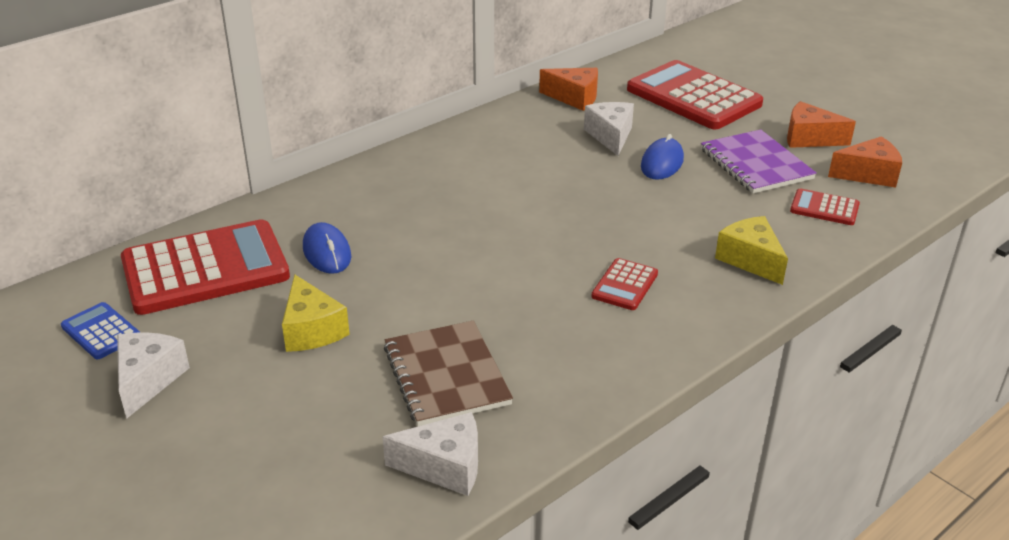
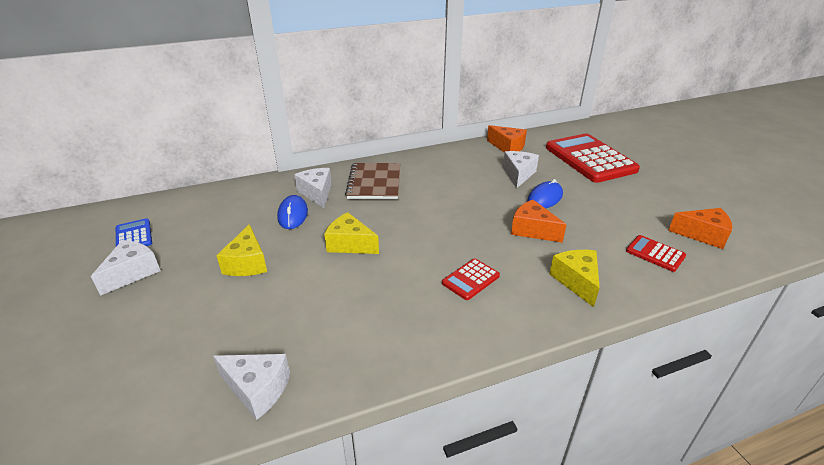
camera: 20 degrees right, 0 degrees up
red calculator [121,219,290,315] -> none
brown notebook [384,321,513,426] -> brown notebook moved to [345,163,400,199]
purple notebook [701,129,817,193] -> none
orange cheese [787,101,856,148] -> orange cheese moved to [511,200,567,243]
none -> white cheese [294,168,332,208]
none -> yellow cheese [324,212,379,254]

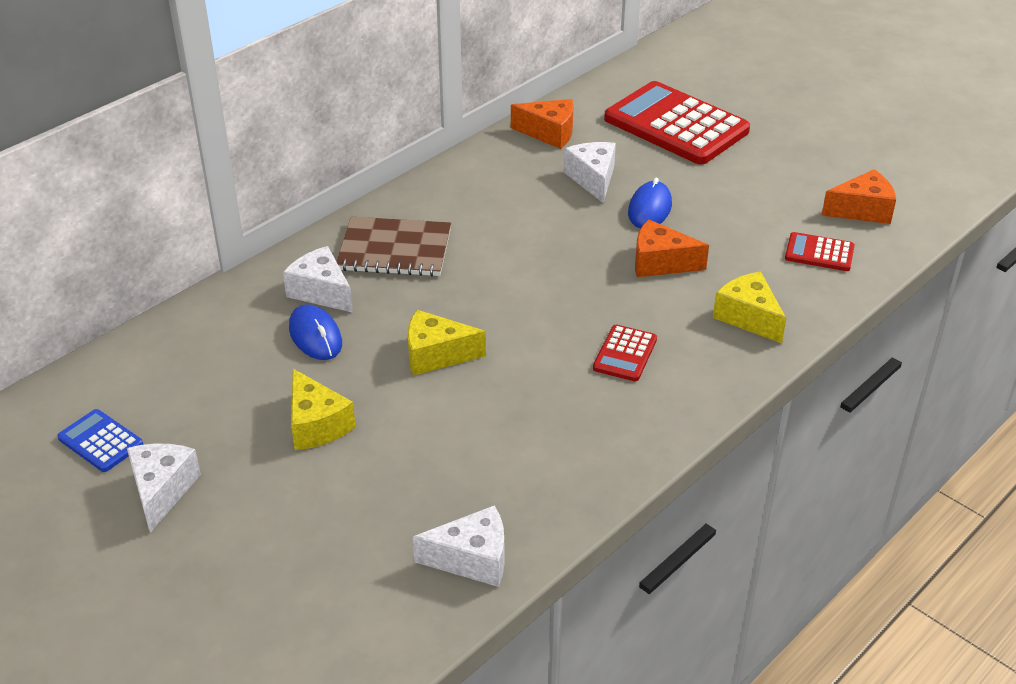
camera: 25 degrees left, 5 degrees up
brown notebook [345,163,400,199] -> brown notebook turned 60 degrees counterclockwise [336,217,451,277]

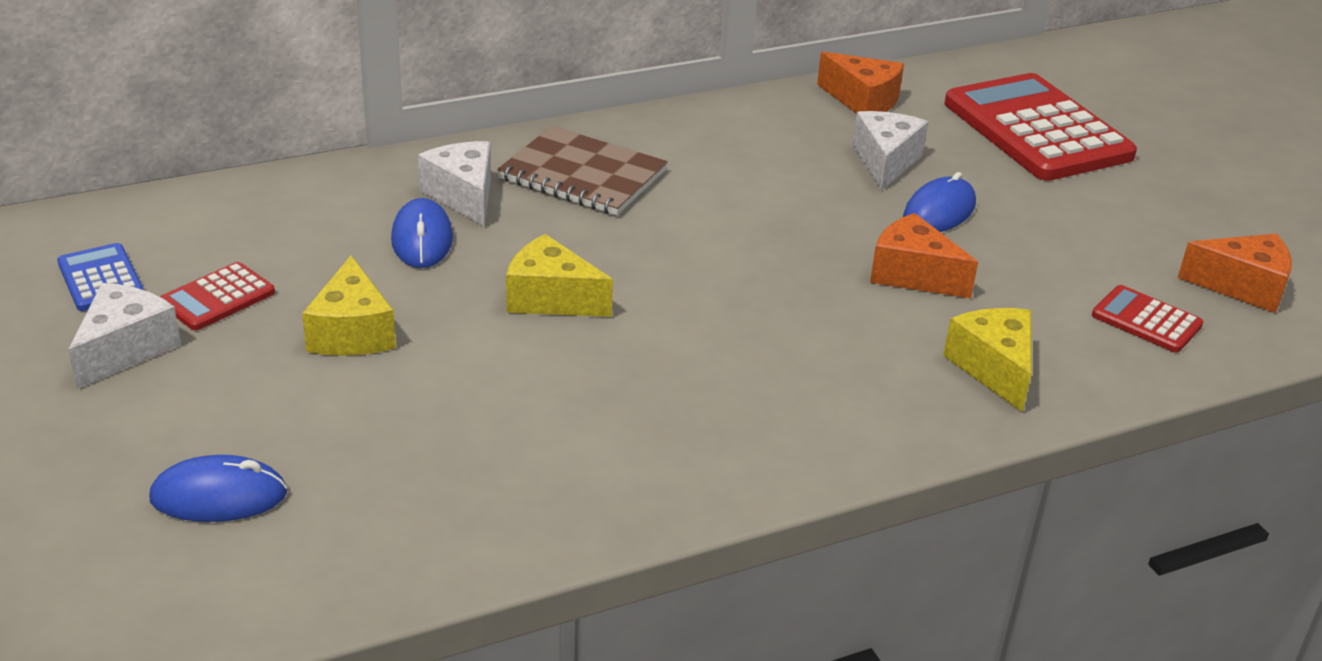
camera: 20 degrees right, 5 degrees down
white cheese [413,505,504,587] -> none
red calculator [593,325,657,381] -> red calculator moved to [160,262,275,330]
none -> blue mouse [149,455,287,522]

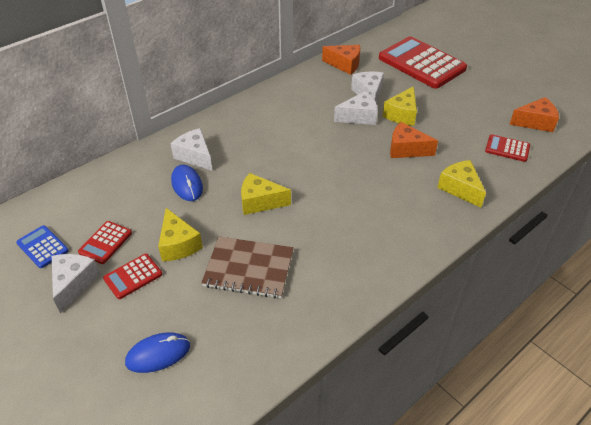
camera: 15 degrees left, 10 degrees up
brown notebook [497,126,668,216] -> brown notebook moved to [201,237,294,299]
blue mouse [903,172,976,232] -> yellow cheese [383,86,417,126]
none -> red calculator [103,254,162,299]
none -> white cheese [334,91,378,125]

